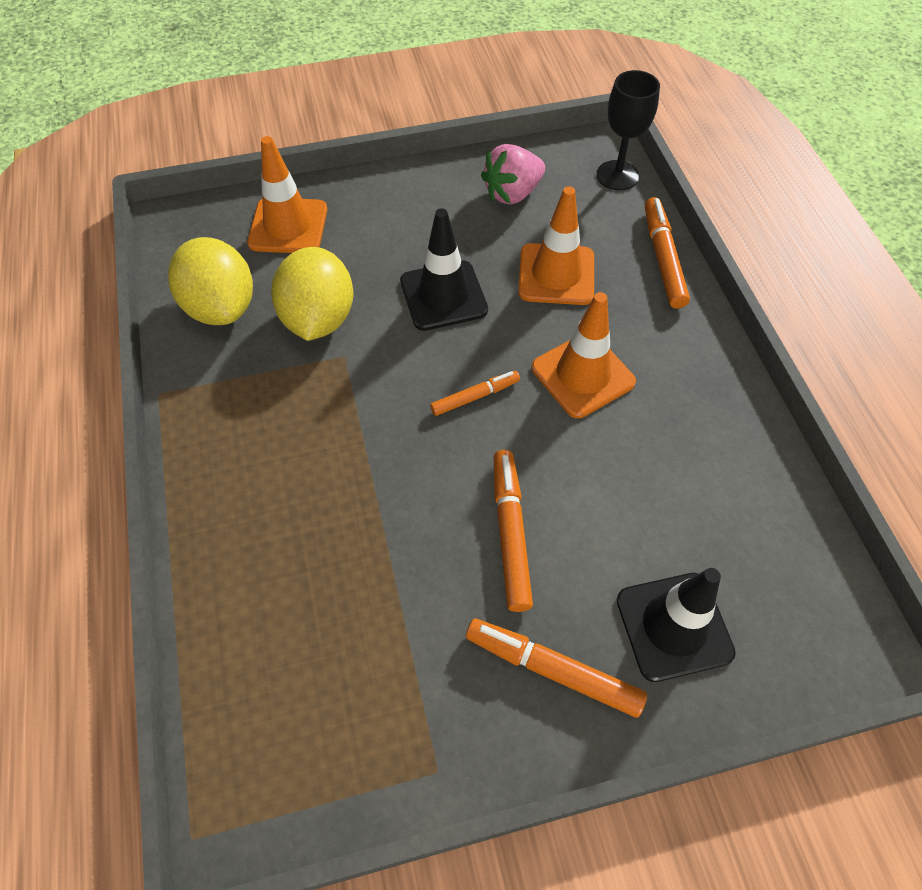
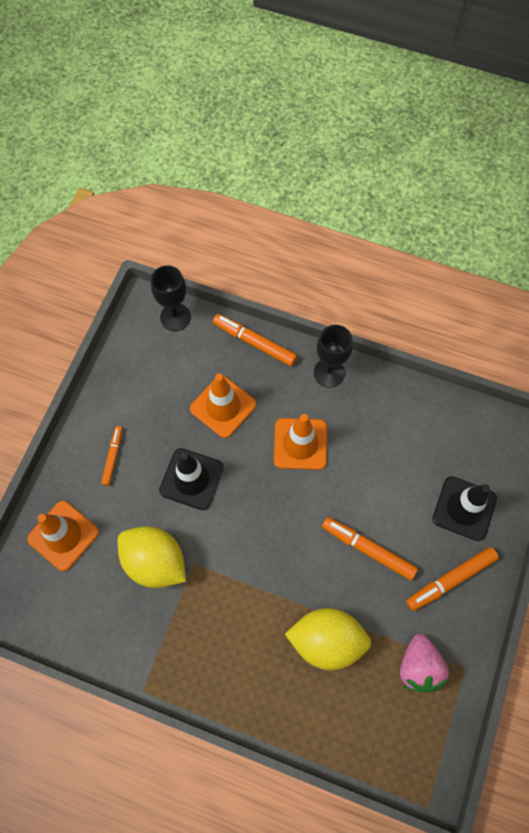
camera: 55 degrees left, 10 degrees up
yellow lemon [168,237,253,325] -> yellow lemon moved to [285,608,371,670]
orange marker [430,371,520,416] -> orange marker moved to [101,426,123,486]
pink strawberry [481,144,545,205] -> pink strawberry moved to [400,634,449,693]
none -> black goblet [314,325,353,388]

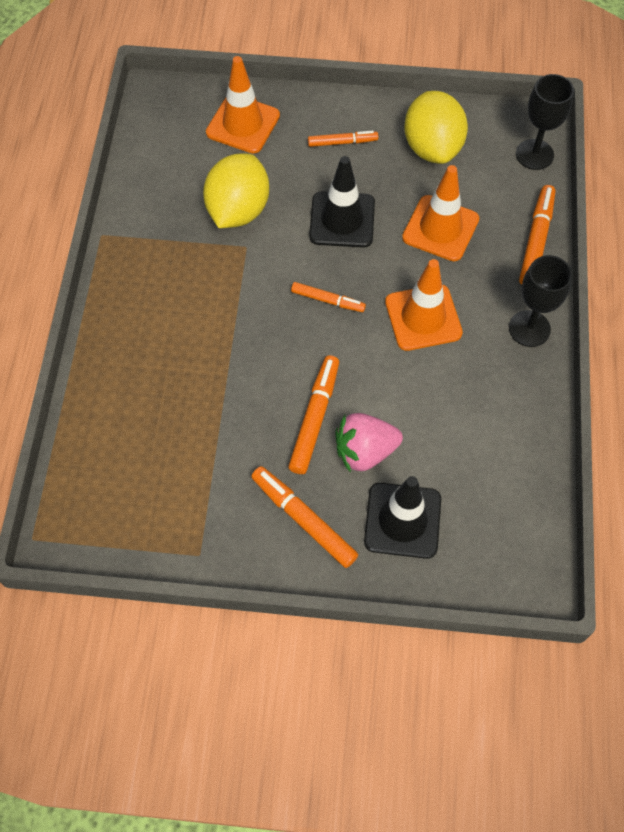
camera: 75 degrees right, 5 degrees down
yellow lemon [285,608,371,670] -> yellow lemon moved to [404,91,468,164]
pink strawberry [400,634,449,693] -> pink strawberry moved to [336,413,403,473]
none -> orange marker [291,282,366,312]

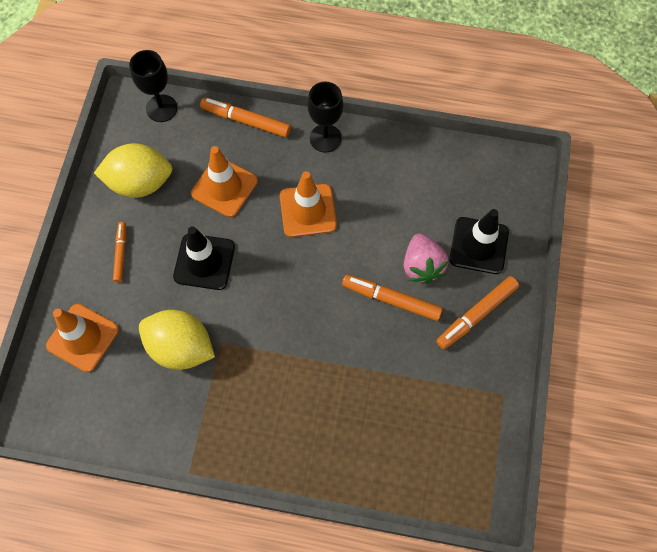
camera: 85 degrees left, 5 degrees up
orange marker [291,282,366,312] -> none

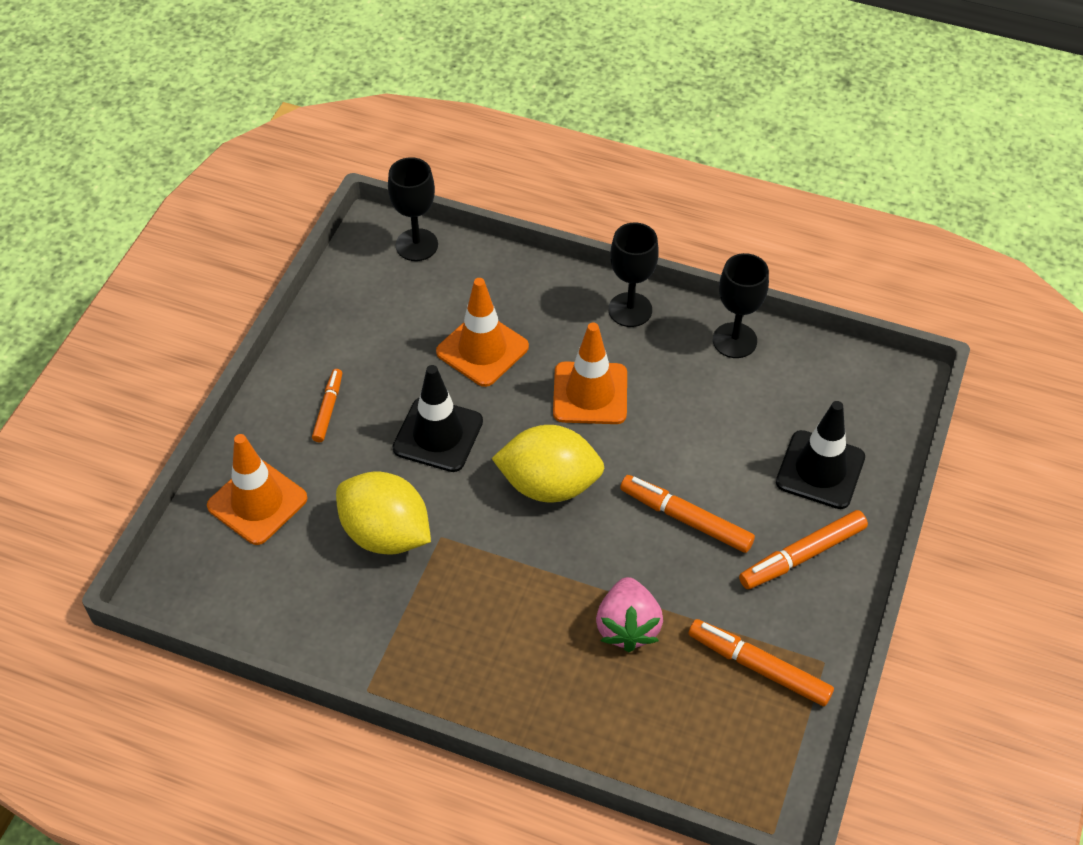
camera: 10 degrees right, 15 degrees down
yellow lemon [94,143,173,198] -> yellow lemon moved to [492,425,605,502]
orange marker [200,97,291,137] -> orange marker moved to [689,619,834,706]
pink strawberry [404,234,449,284] -> pink strawberry moved to [596,577,663,652]
none -> black goblet [713,253,769,358]

